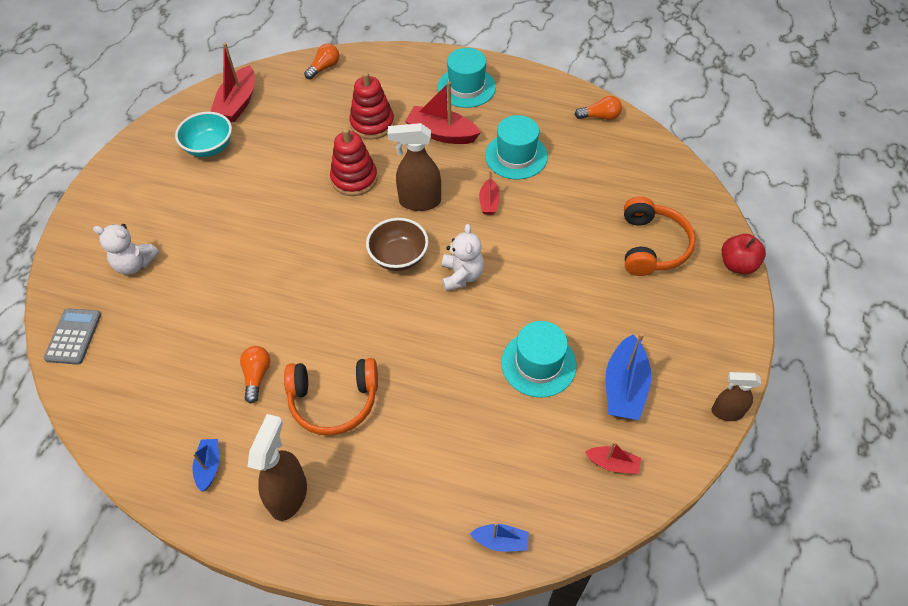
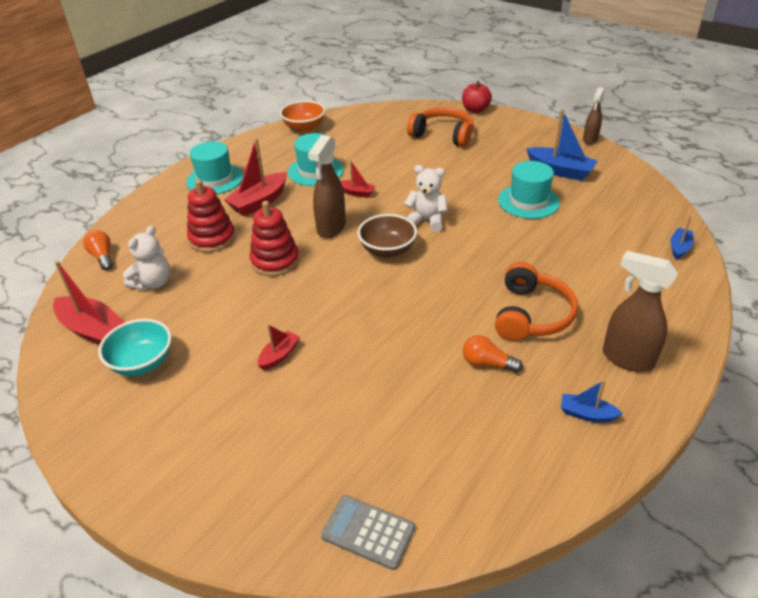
camera: 70 degrees left, 15 degrees down
white teddy bear [93,224,159,275] -> white teddy bear moved to [123,226,170,290]
orange light bulb [574,96,622,120] -> orange bowl [280,100,326,132]
red boat [585,441,641,474] -> red boat moved to [258,324,300,370]

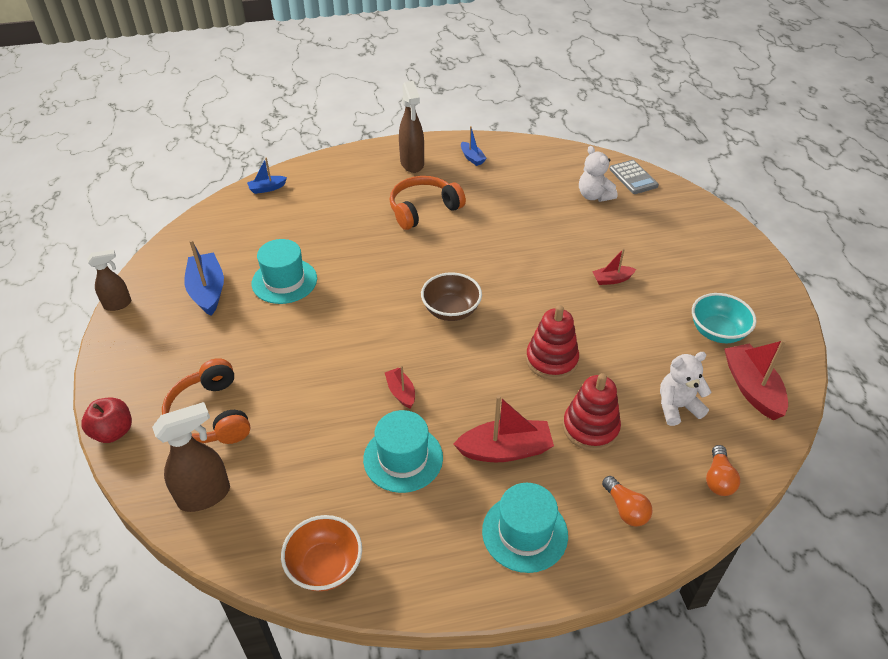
camera: 140 degrees left, 5 degrees up
brown spray bottle [308,135,346,238] -> brown spray bottle moved to [152,402,230,512]
white teddy bear [404,165,448,232] -> white teddy bear moved to [579,146,618,202]
orange light bulb [463,335,523,373] -> orange light bulb moved to [602,476,653,527]

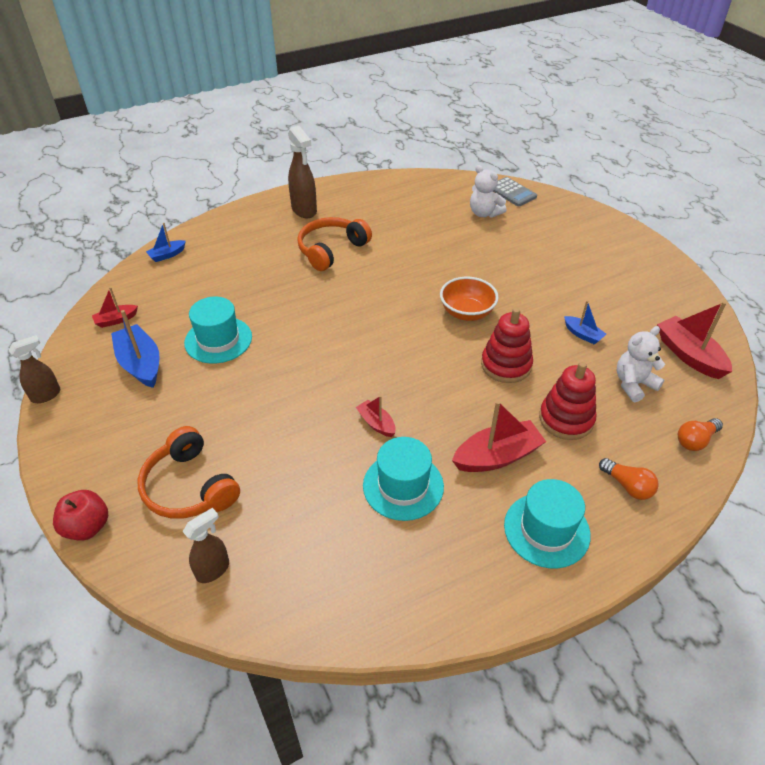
camera: 15 degrees left, 0 degrees up
brown spray bottle [152,402,230,512] -> brown spray bottle [183,508,229,583], size x0.64
orange bowl [281,515,362,591] -> orange bowl moved to [440,277,499,321]
brown bowl [421,272,482,321] -> none
blue boat [461,126,487,166] -> blue boat moved to [564,300,606,345]
red boat [592,248,636,285] -> red boat moved to [92,287,138,328]
turquoise bowl [692,293,757,343] -> none
orange light bulb [706,445,740,496] -> orange light bulb turned 60 degrees clockwise [678,418,723,451]

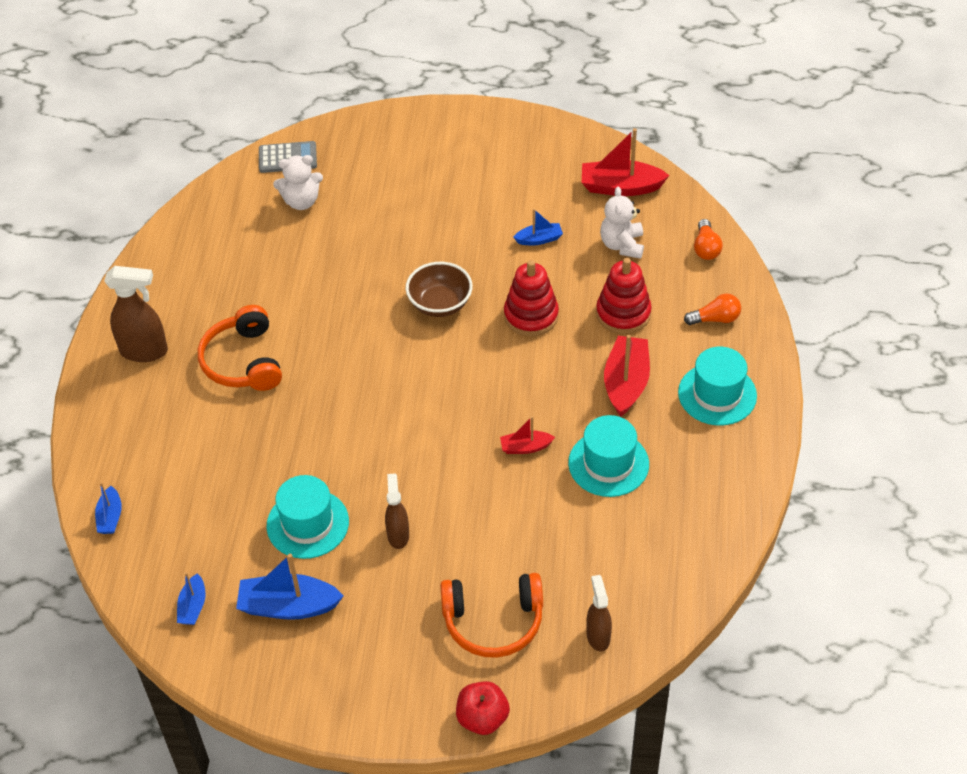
camera: 55 degrees left, 5 degrees up
brown spray bottle [9,335,60,403] -> brown spray bottle moved to [385,474,409,549]
red boat [92,287,138,328] -> blue boat [177,572,206,625]
orange bowl [440,277,499,321] -> brown bowl [406,262,473,317]

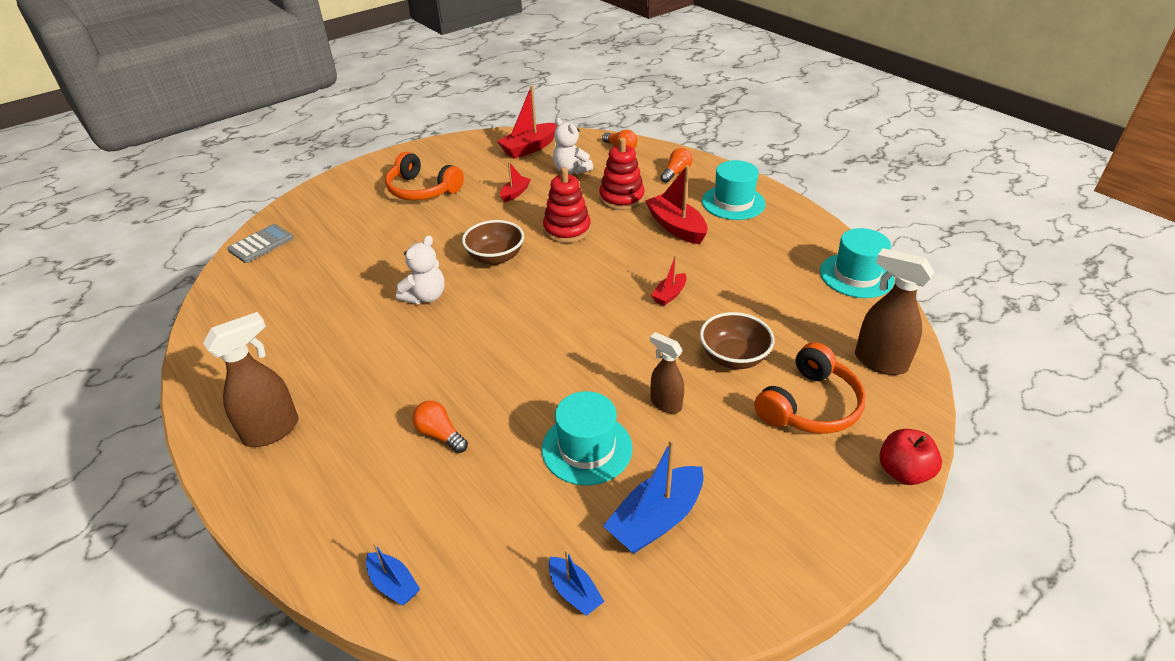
camera: 45 degrees left, 10 degrees down
orange headphones [198,305,282,391] -> orange headphones moved to [385,152,464,200]
white teddy bear [273,155,323,210] -> white teddy bear moved to [396,235,444,304]
blue boat [513,209,563,245] -> red boat [500,162,531,202]
turquoise hat [568,415,649,497] -> turquoise hat moved to [820,228,895,298]
brown spray bottle [586,575,612,651] -> brown spray bottle [855,248,935,375], size x1.57
none -> orange light bulb [412,401,468,453]
none -> brown bowl [700,312,774,369]

